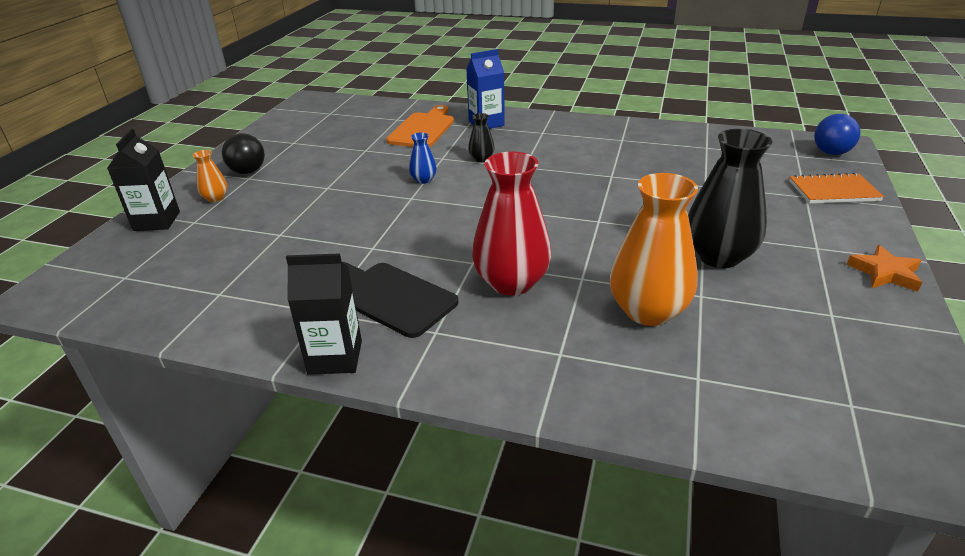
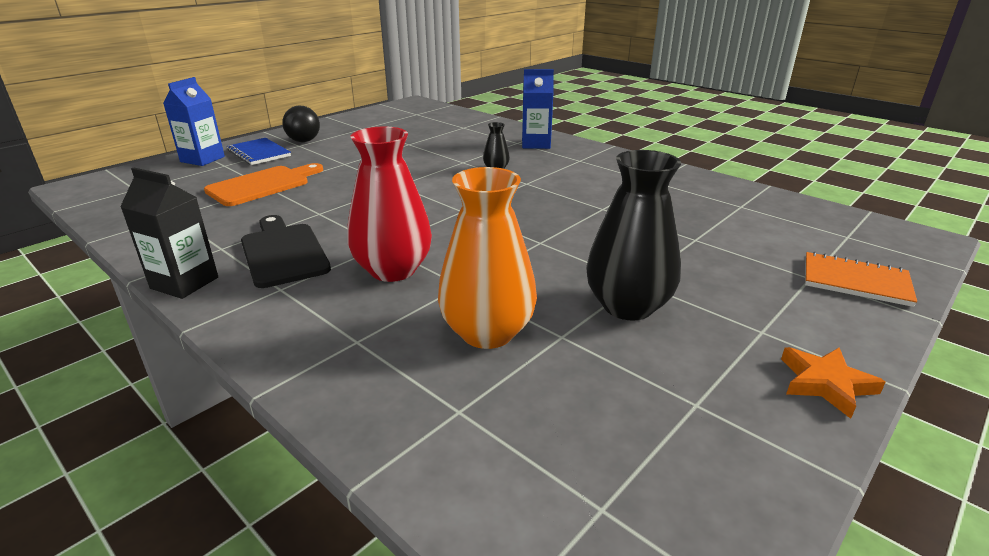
camera: 25 degrees right, 5 degrees down
black carton [107,129,180,231] -> blue carton [163,77,225,166]
orange vase [192,150,228,202] -> blue notebook [227,138,291,165]
orange cutting board [386,105,454,148] -> orange cutting board moved to [204,163,323,206]
blue vase [409,132,437,184] -> none
blue ball [814,114,860,155] -> none

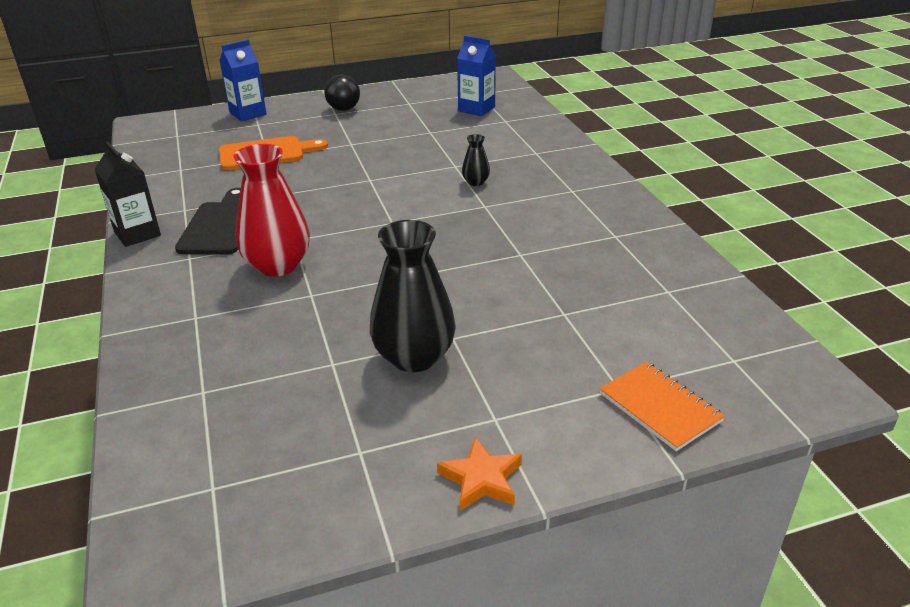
camera: 30 degrees right, 5 degrees up
blue notebook [227,138,291,165] -> none
orange vase [438,167,537,349] -> none
blue carton [522,69,554,149] -> blue carton moved to [457,35,496,116]

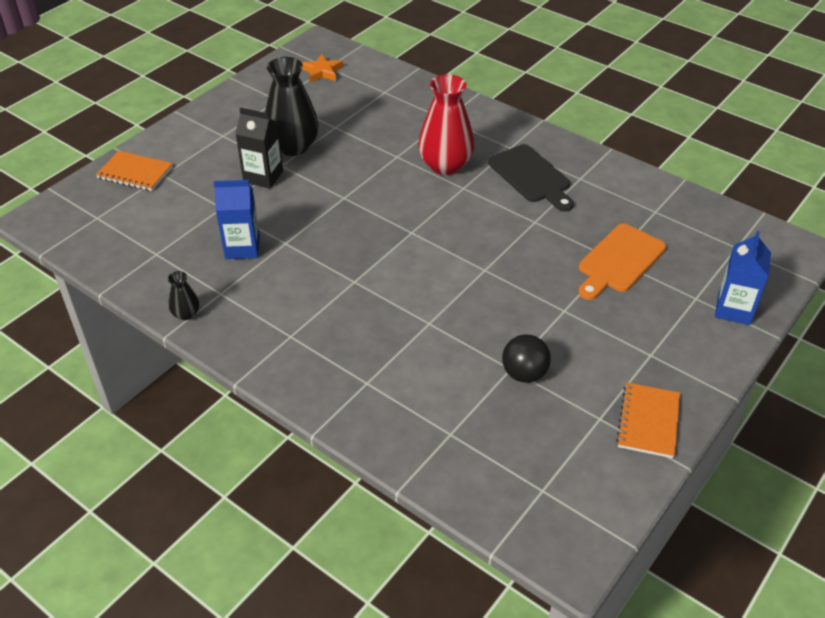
camera: 145 degrees right, 10 degrees up
black carton [94,141,161,247] -> black carton moved to [235,107,283,189]
black ball [324,74,360,111] -> black ball moved to [502,334,551,383]
orange star [437,437,522,511] -> orange star moved to [302,54,343,82]
blue carton [457,35,496,116] -> blue carton moved to [214,180,260,259]
black vase [462,134,490,186] -> black vase moved to [168,271,199,320]
none -> orange notebook [616,382,680,458]

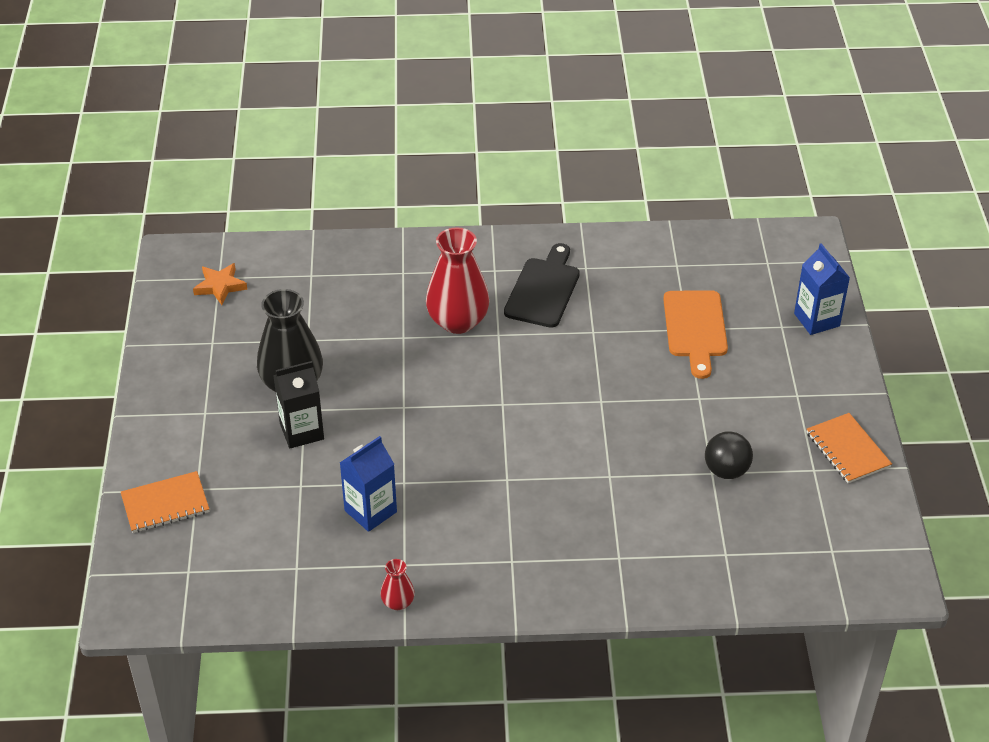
camera: 40 degrees left, 0 degrees up
black vase [168,271,199,320] -> red vase [381,559,415,610]
black cutting board [488,144,574,211] -> black cutting board turned 90 degrees counterclockwise [504,243,580,328]

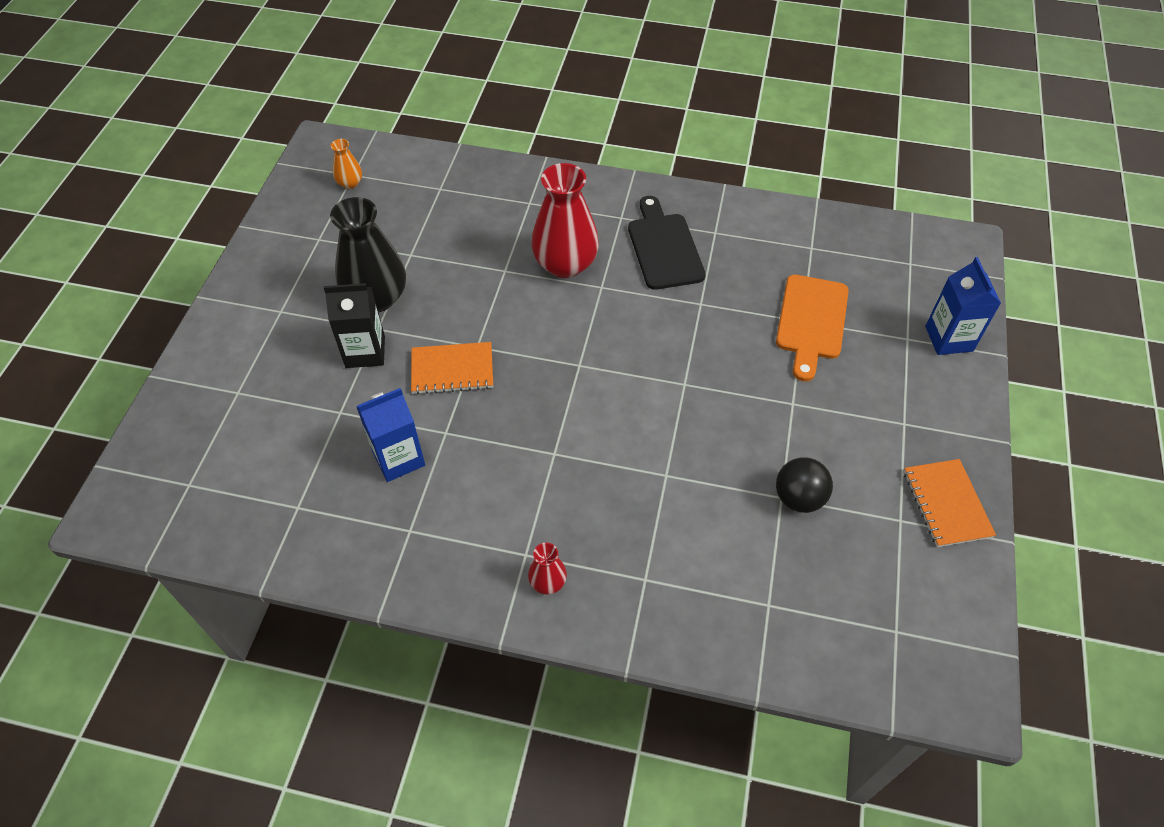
camera: 15 degrees right, 10 degrees up
orange notebook [121,471,209,533] -> orange notebook moved to [411,342,493,395]
orange star [193,263,247,305] -> orange vase [331,139,362,189]
red vase [381,559,415,610] -> red vase moved to [528,543,567,594]
black cutting board [504,243,580,328] -> black cutting board turned 45 degrees counterclockwise [628,196,706,290]

